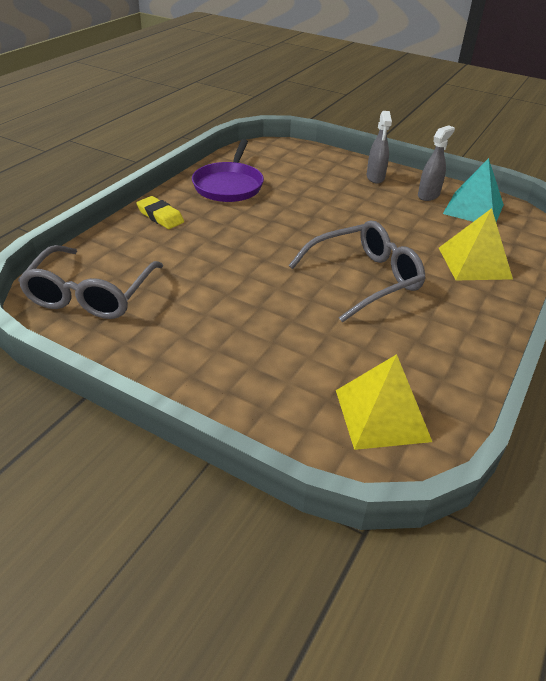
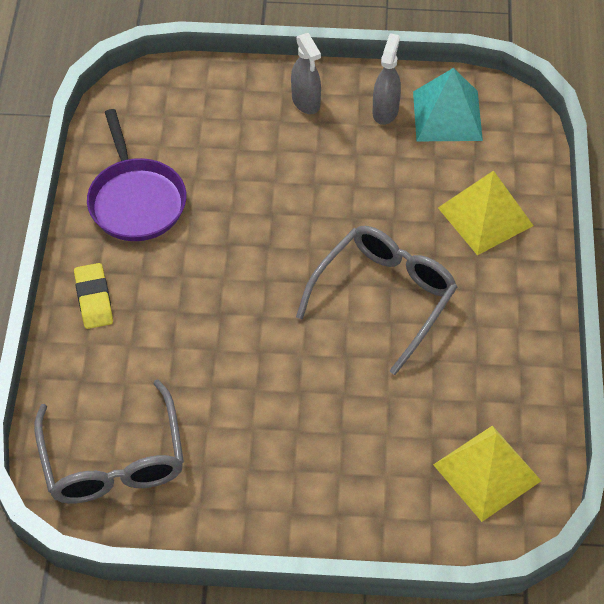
camera: 25 degrees left, 15 degrees up
yellow eraser [136,196,184,229] -> yellow eraser turned 60 degrees clockwise [74,263,113,329]

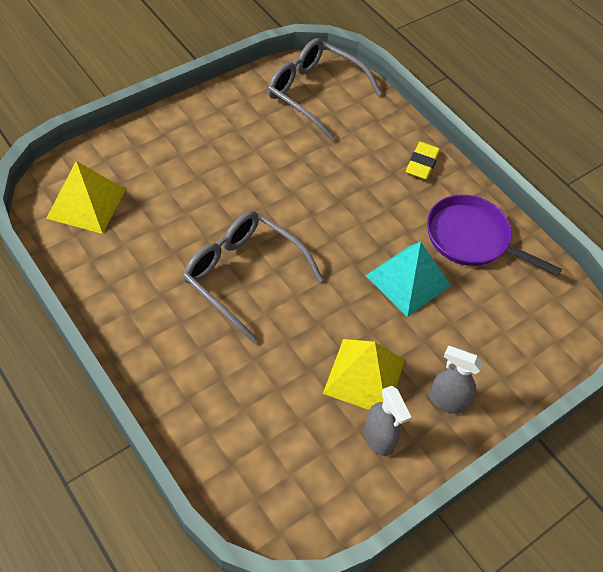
camera: 135 degrees right, 0 degrees up
yellow eraser [74,263,113,329] -> yellow eraser turned 75 degrees clockwise [406,142,440,180]
grey glasses [296,226,457,375] -> grey glasses turned 135 degrees clockwise [183,211,323,344]
turquoise pyramid [413,68,483,141] -> turquoise pyramid moved to [365,242,451,317]
yellow pyramid [438,171,534,255] -> yellow pyramid moved to [323,339,405,410]

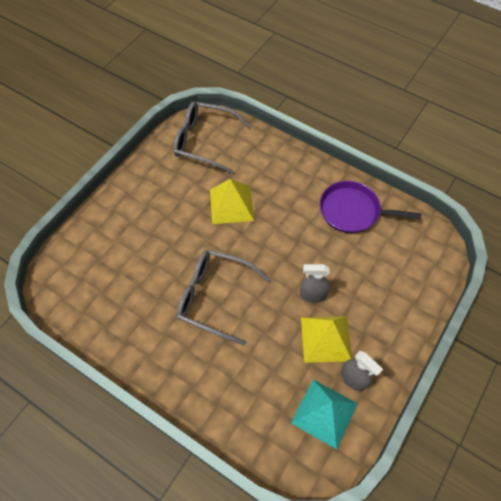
camera: 15 degrees left, 5 degrees up
yellow pyramid [46,161,126,234] -> yellow pyramid moved to [210,179,254,224]
turquoise pyramid [365,242,451,317] -> turquoise pyramid moved to [291,379,358,449]
yellow eraser [406,142,440,180] -> none
grey spray bottle [429,346,483,414] -> grey spray bottle moved to [300,264,330,303]

